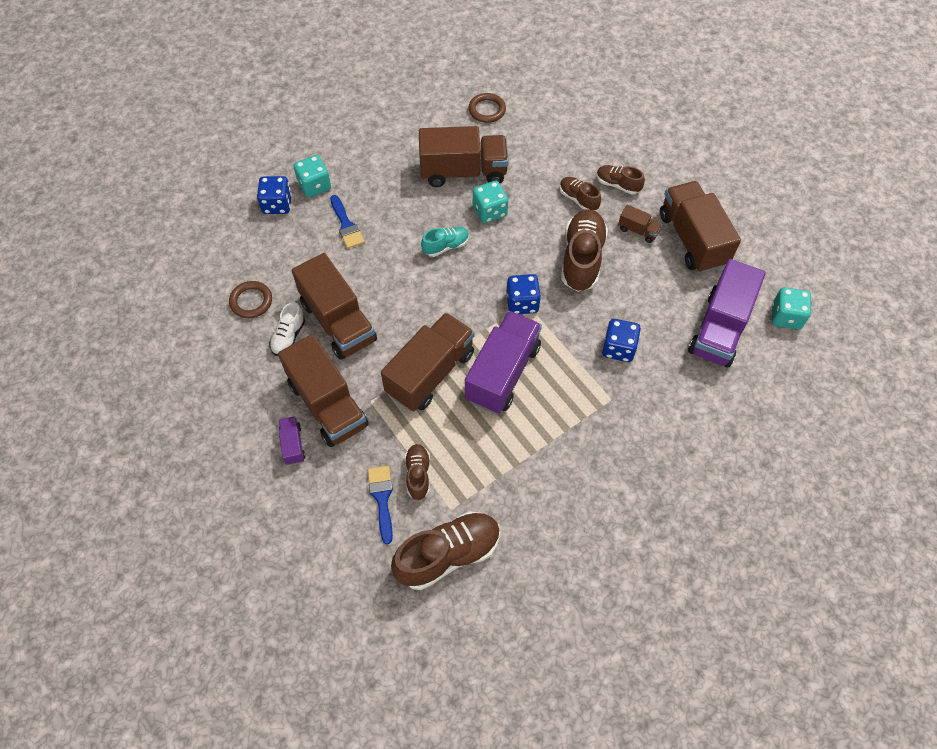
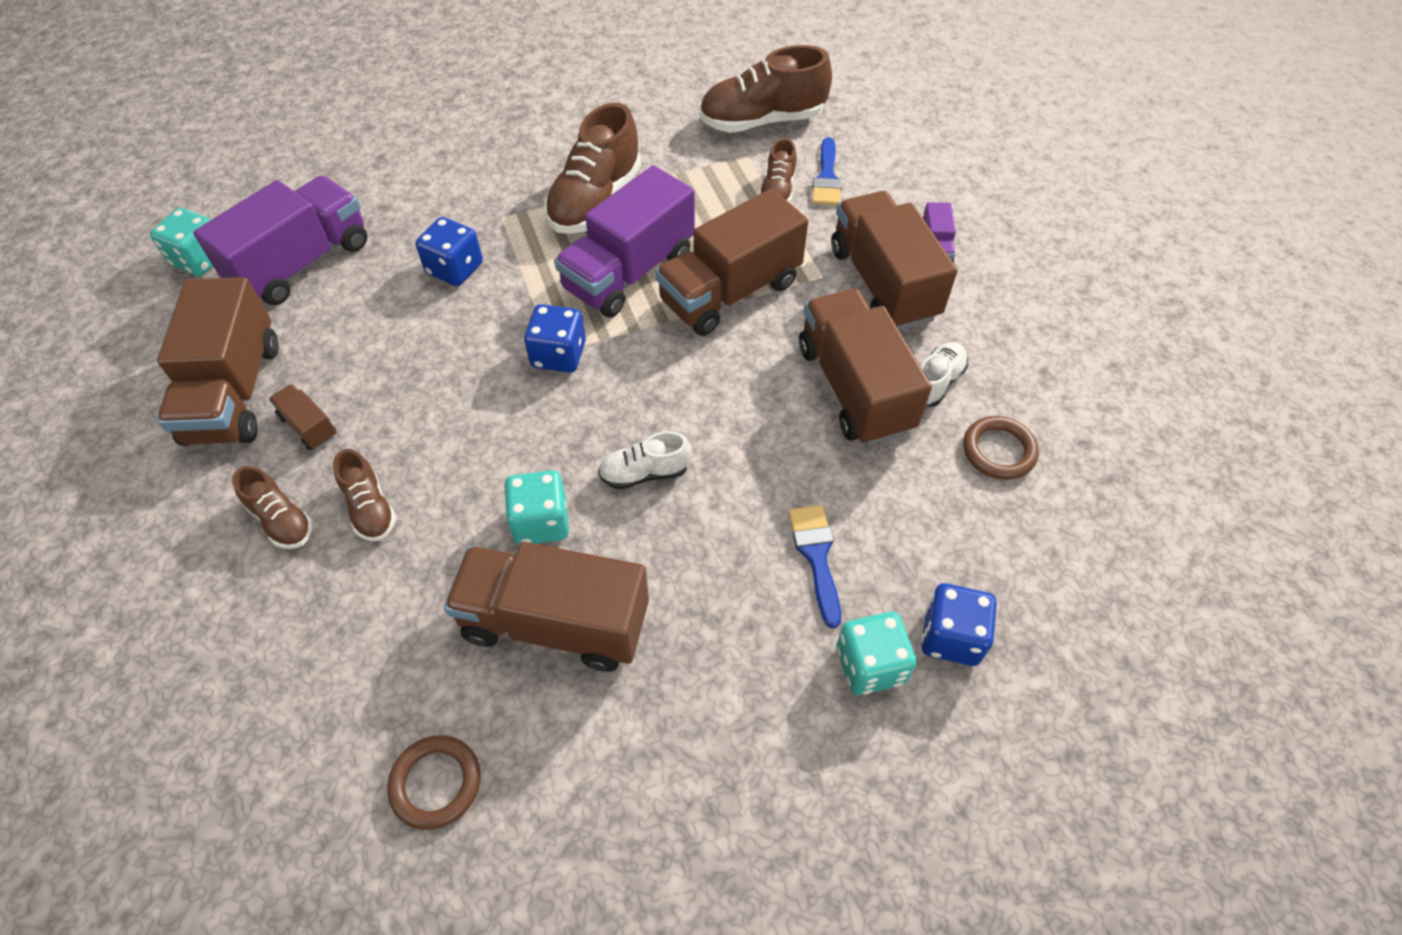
camera: 165 degrees left, 5 degrees down
turquoise shoe [421,227,469,257] -> white shoe [598,431,692,490]
brown shoe [561,209,608,292] -> brown shoe moved to [544,103,641,234]

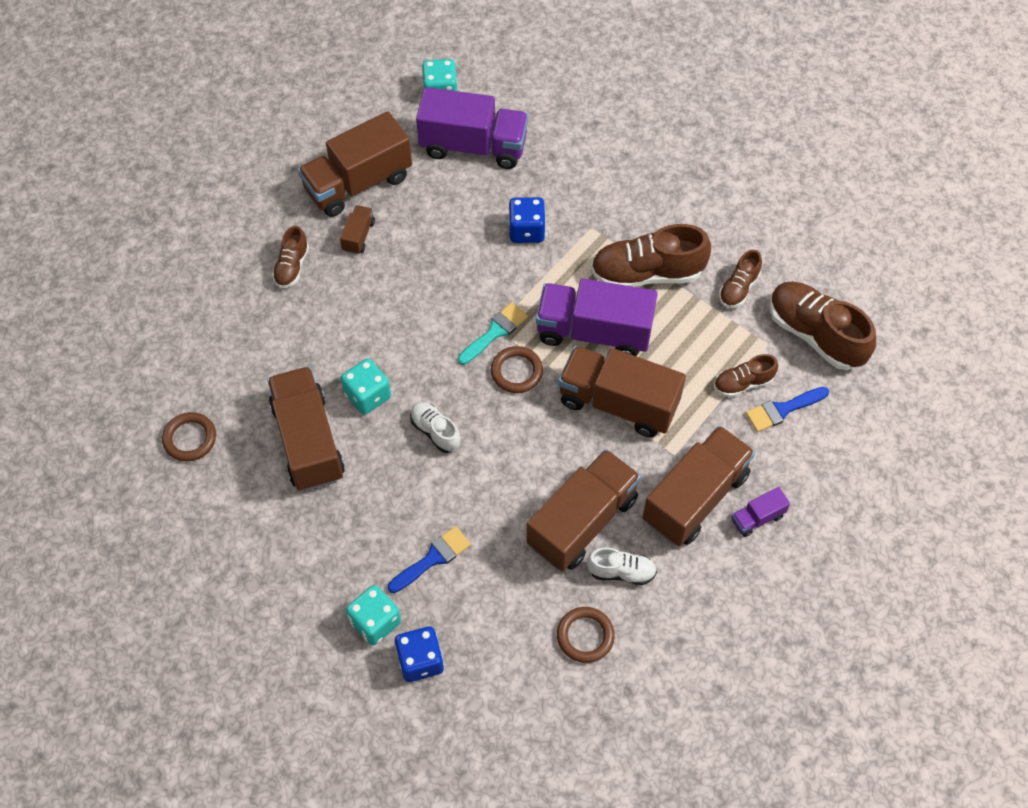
camera: 60 degrees right, 5 degrees up
brown shoe [333,449,397,541] -> brown shoe moved to [719,250,762,308]
blue dice [524,304,586,373] -> turquoise brush [458,302,528,365]
none -> brown ring [491,346,543,393]

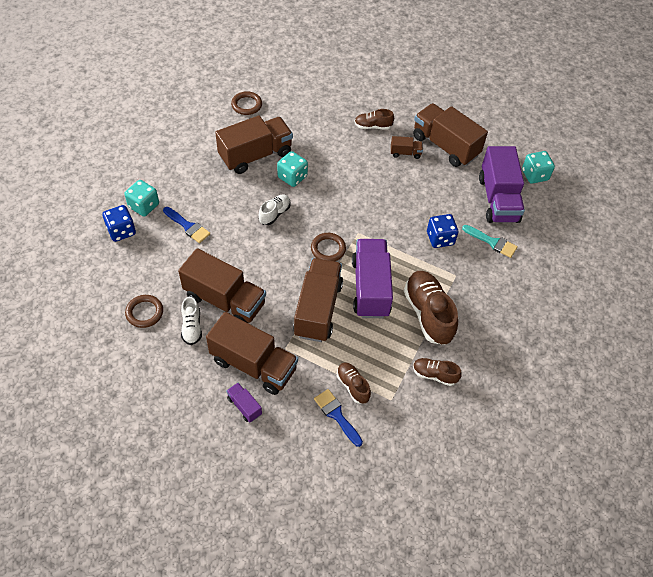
camera: 75 degrees right, 5 degrees down
turquoise brush [458,302,528,365] -> turquoise brush moved to [462,225,518,258]
brown shoe [770,282,876,370] -> none

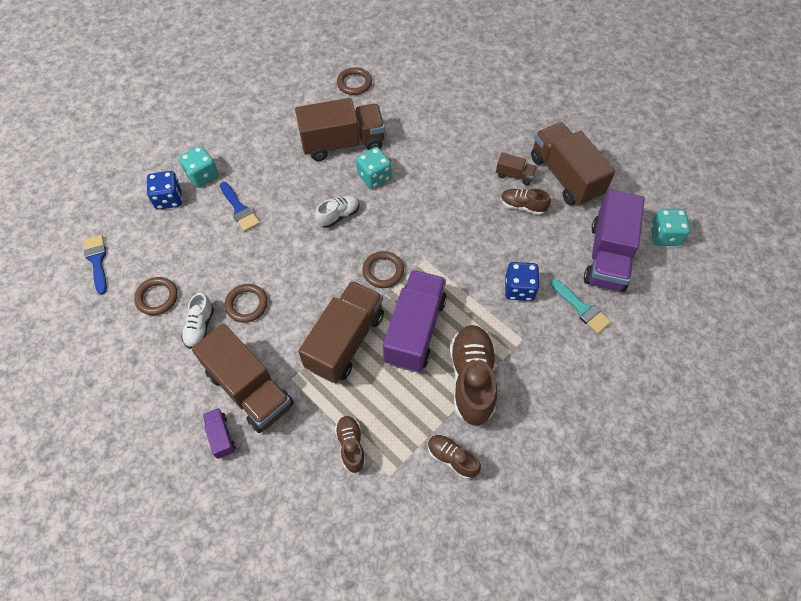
camera: 20 degrees right, 5 degrees up
brown truck [178,248,266,323] -> brown ring [225,284,268,323]
blue brush [314,389,363,447] -> blue brush moved to [83,235,107,295]
brown shoe [354,109,394,130] -> brown shoe moved to [501,188,551,215]

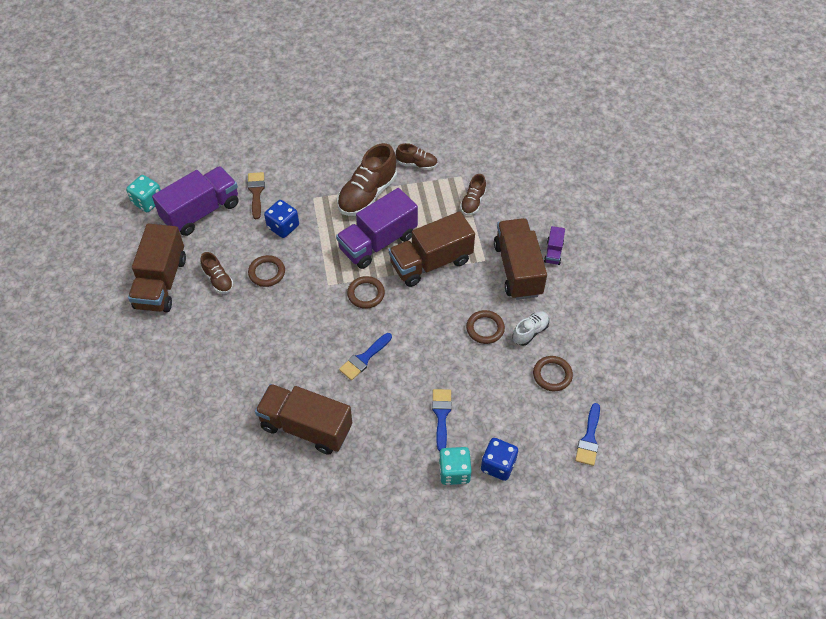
camera: 145 degrees left, 5 degrees down
white shoe [315,195,360,228] -> blue brush [339,333,392,380]
brown ring [337,67,372,95] -> brown ring moved to [248,255,285,287]
turquoise dice [356,147,391,189] -> none
brown shoe [428,435,481,479] -> brown shoe turned 60 degrees counterclockwise [396,143,438,170]
brown truck [496,152,537,185] -> none
turquoise brush [550,279,611,334] -> brown brush [248,172,265,219]

